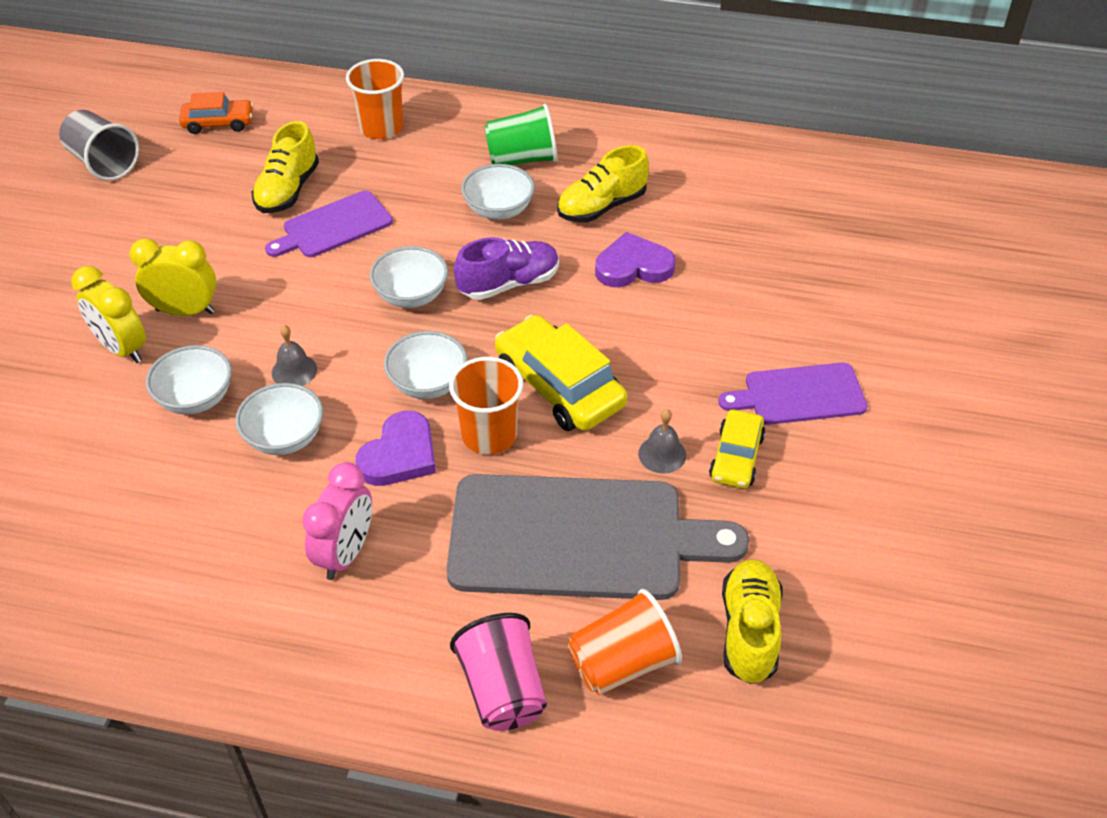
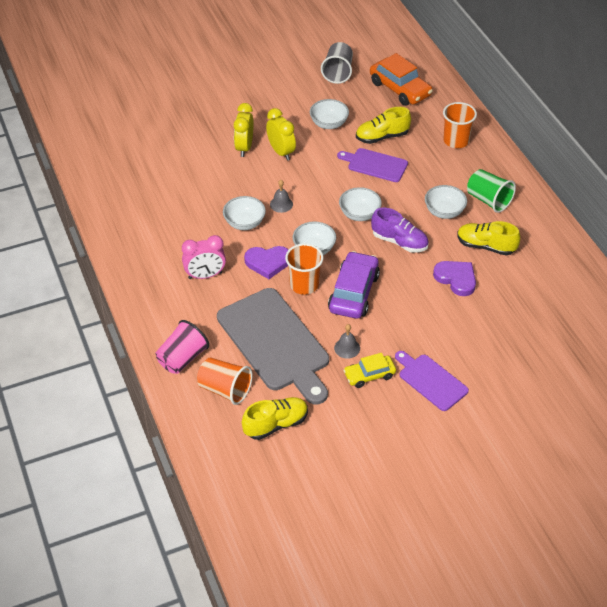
camera: 55 degrees right, 0 degrees up
white bowl [146,345,232,415] -> white bowl moved to [310,99,349,129]
orange car [179,92,253,134] -> orange car [370,53,433,106], size x1.68
yellow car [495,315,627,431] -> purple car [328,251,380,319]

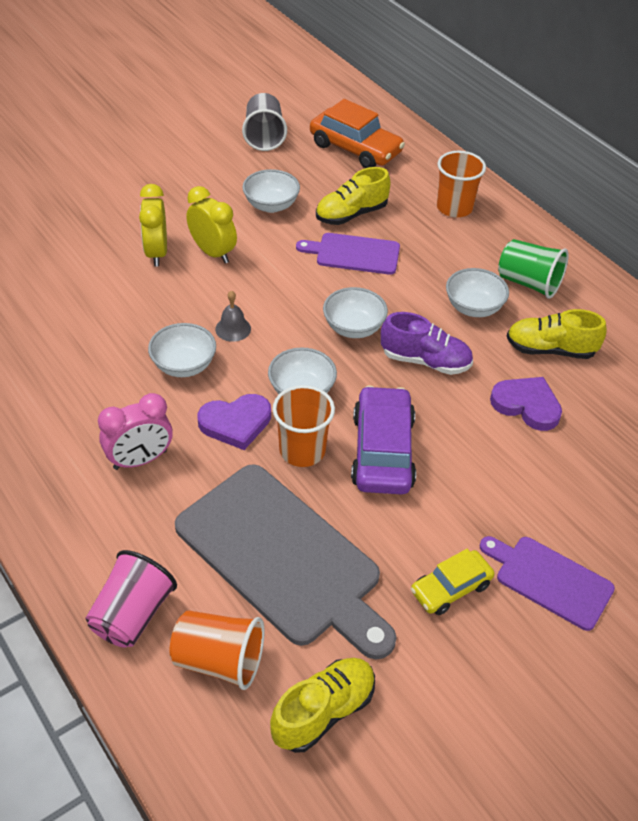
camera: 15 degrees left, 0 degrees up
grey bell [334,324,360,359] -> none

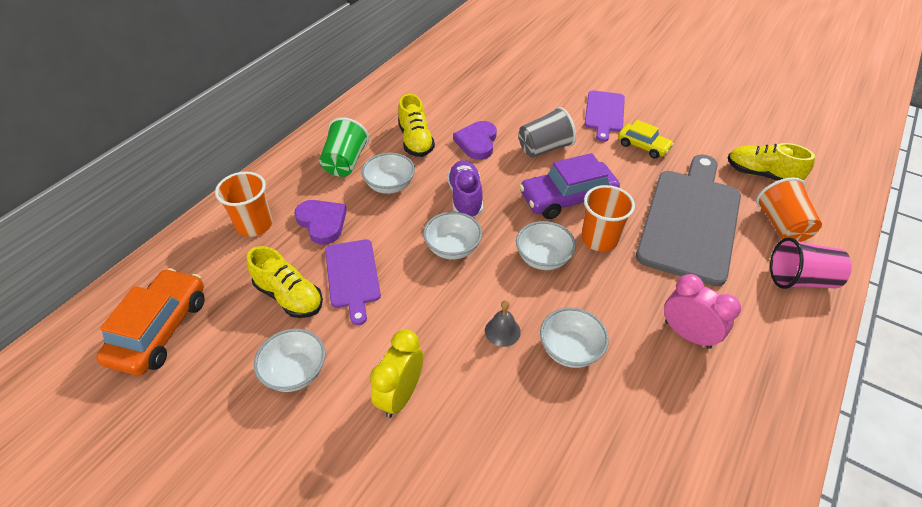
camera: 110 degrees left, 0 degrees up
yellow clock [139,184,167,267] -> none
purple heart [197,394,271,450] -> purple heart moved to [294,200,347,245]
grey cup [242,93,287,151] -> grey cup moved to [519,107,576,157]

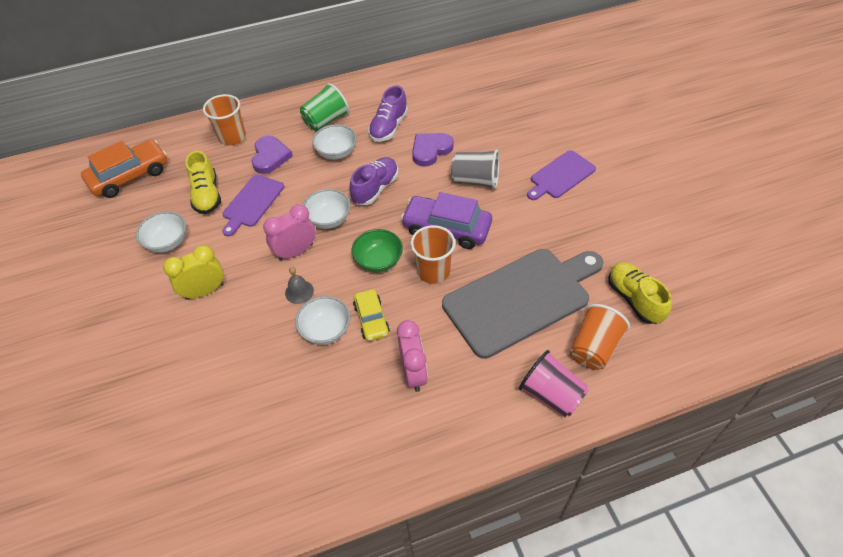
camera: 40 degrees right, 5 degrees up
yellow shoe [398,94,435,157] -> purple shoe [368,85,408,142]
white bowl [516,221,576,270] -> green bowl [351,229,403,272]
yellow car [618,120,674,159] -> yellow car moved to [353,289,390,341]
none -> pink clock [263,204,316,261]

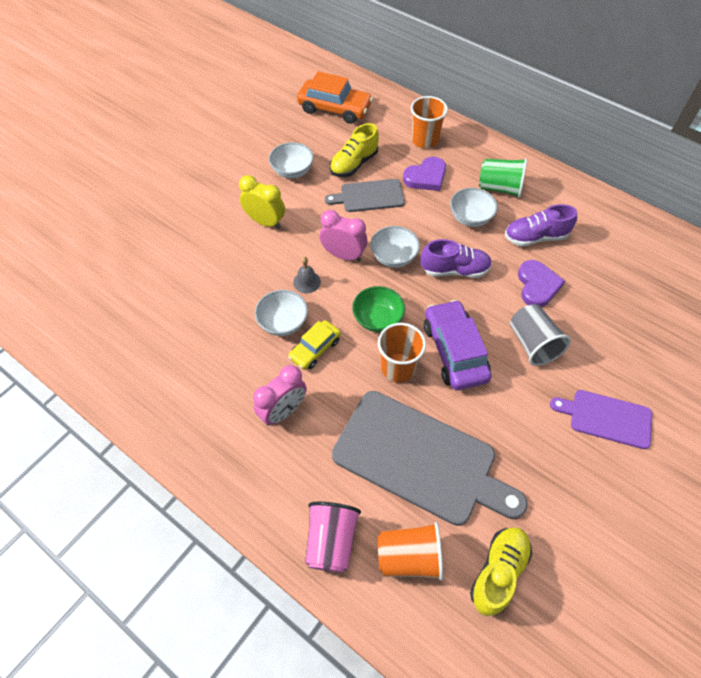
camera: 55 degrees right, 5 degrees up
purple cutting board [222,175,284,237] -> grey cutting board [325,179,405,212]
purple heart [412,133,454,167] -> purple heart turned 75 degrees clockwise [518,260,565,307]

